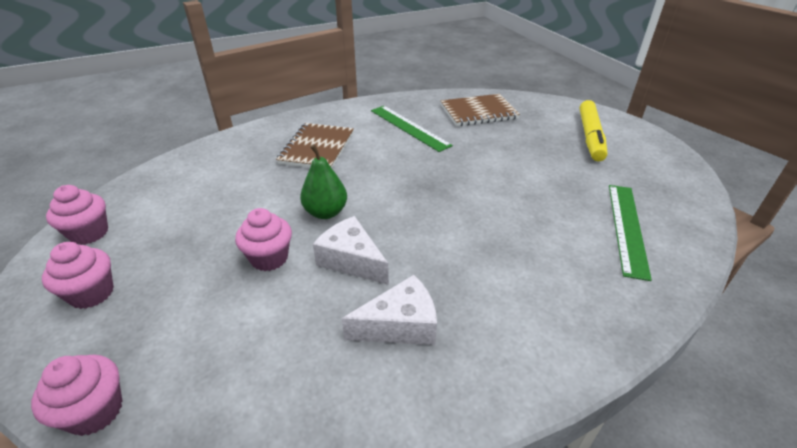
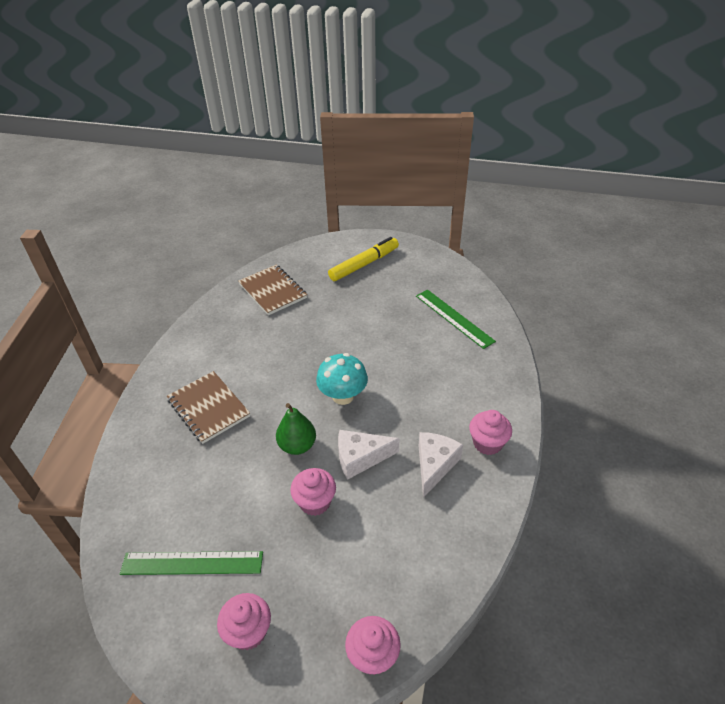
camera: 50 degrees left, 5 degrees up
pink cupcake [46,185,108,245] -> pink cupcake moved to [469,410,512,455]
green ruler [371,106,453,152] -> green ruler moved to [120,551,263,575]
brown notebook [441,94,520,126] -> brown notebook turned 60 degrees counterclockwise [238,265,307,315]
yellow marker [580,100,607,161] -> yellow marker turned 90 degrees counterclockwise [328,237,399,281]
none -> turquoise mushroom [316,353,368,405]

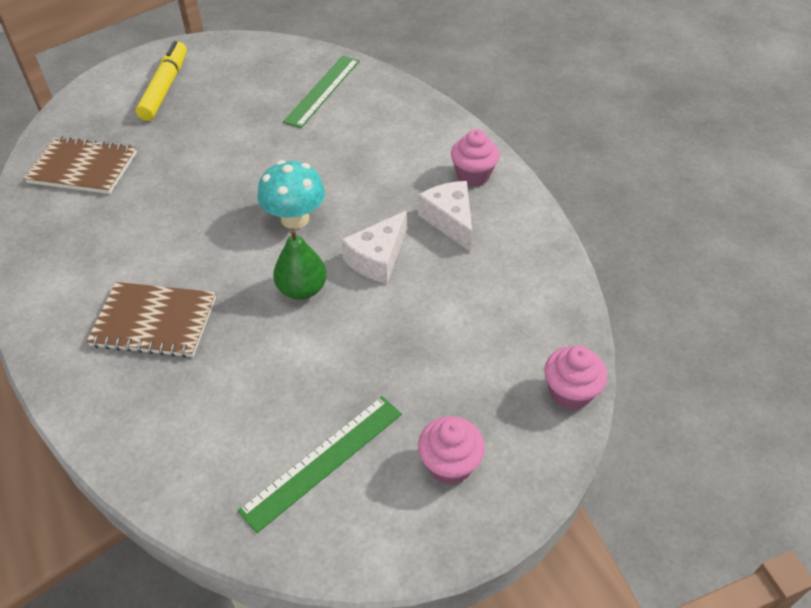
camera: 45 degrees left, 5 degrees up
pink cupcake [290,468,336,516] -> none
green ruler [416,290,496,349] -> green ruler turned 75 degrees counterclockwise [283,56,359,128]

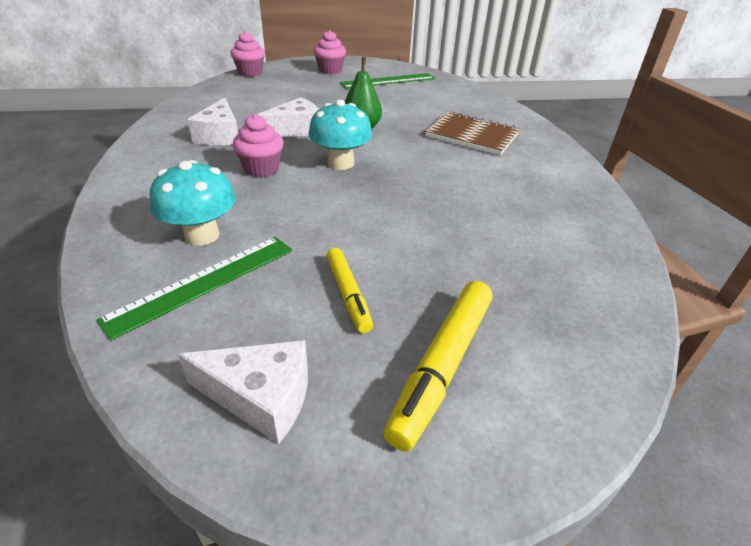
camera: 160 degrees left, 10 degrees down
brown notebook [24,136,137,194] -> none
pink cupcake [451,129,499,187] -> pink cupcake moved to [233,114,284,177]
none -> turquoise mushroom [150,160,236,246]
none -> white cheese [178,340,308,445]
none -> yellow marker [326,248,373,333]

